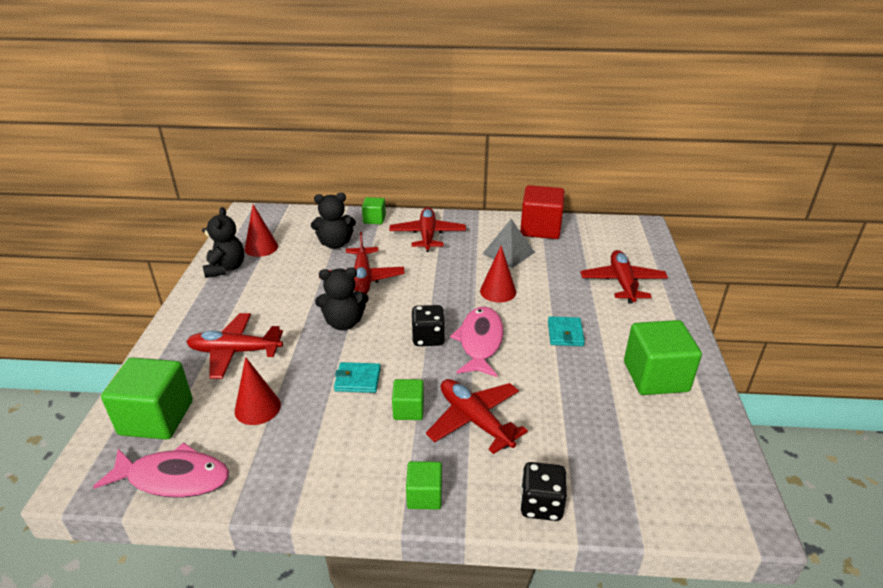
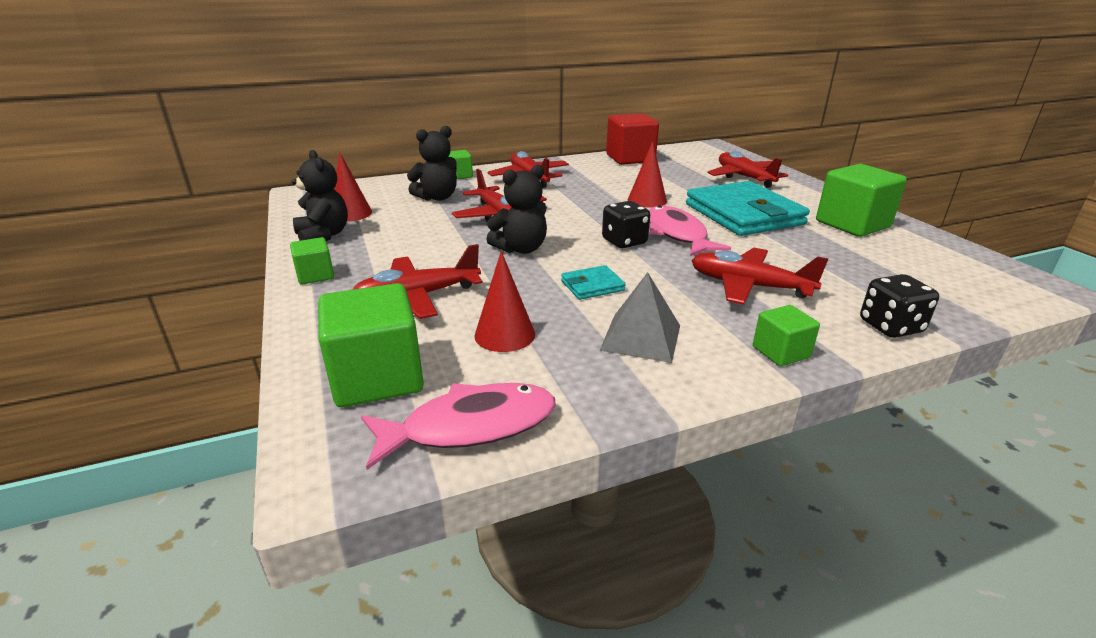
camera: 25 degrees left, 5 degrees down
green cube [392,379,424,420] -> green cube moved to [290,237,334,284]
grey pyramid [482,219,535,268] -> grey pyramid moved to [600,272,680,363]
turquoise wallet [548,316,585,346] -> turquoise wallet [686,181,810,236], size x2.31

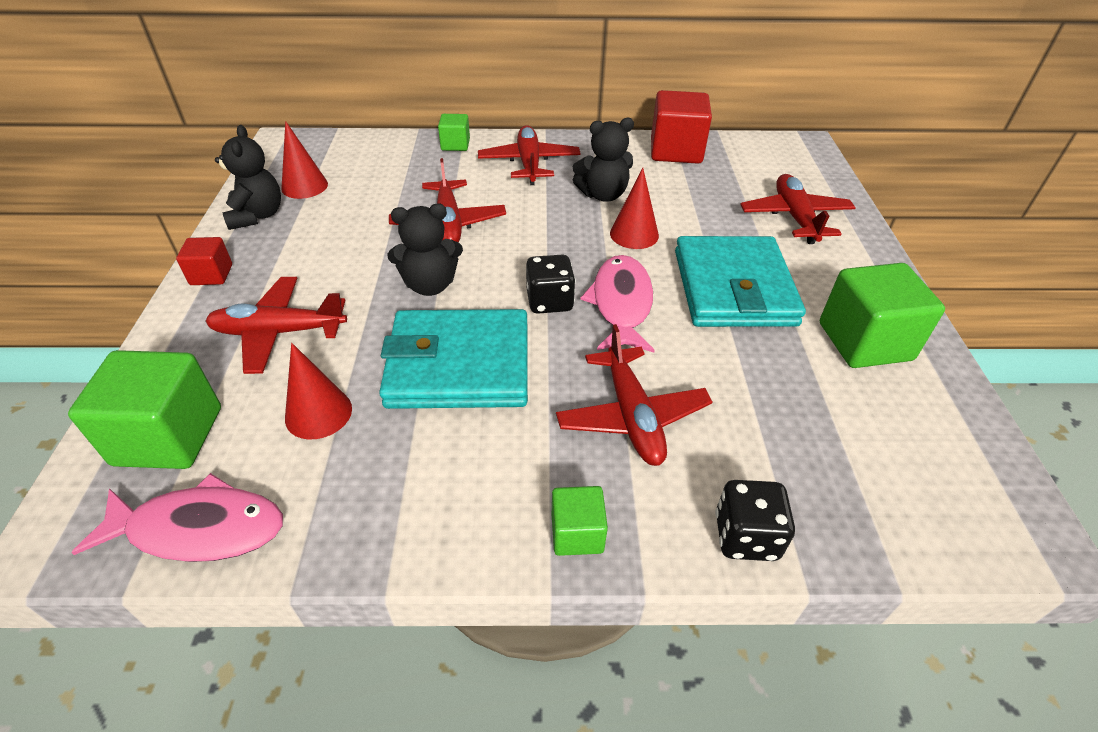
camera: 20 degrees right, 15 degrees up
green cube [290,237,334,284] -> red cube [176,237,232,285]
black teddy bear [407,126,457,201] -> black teddy bear moved to [573,118,634,202]
turquoise wallet [561,265,626,300] -> turquoise wallet [379,309,528,409], size x2.31
grey pyramid [600,272,680,363] -> none
red plane [691,248,828,305] -> red plane turned 150 degrees counterclockwise [556,324,713,466]

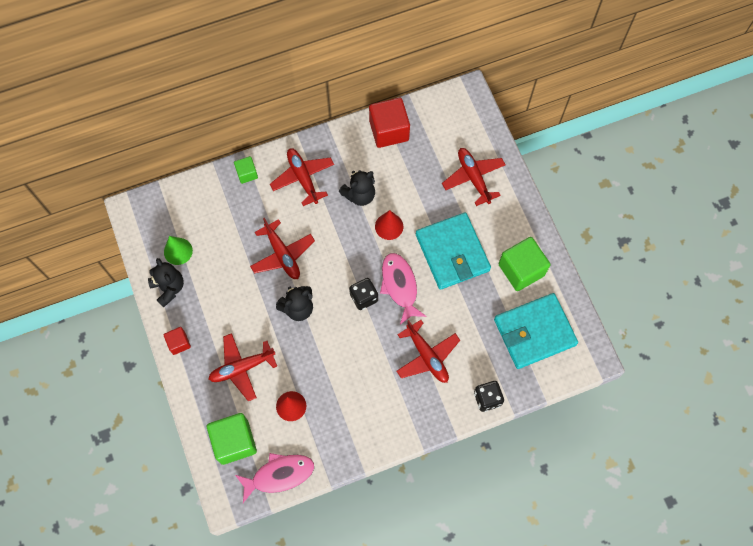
camera: 20 degrees left, 25 degrees up
red cone [281,121,328,199] -> green cone [164,236,193,265]
turquoise wallet [379,309,528,409] -> turquoise wallet moved to [494,293,578,369]
green cube [552,486,608,556] -> none

